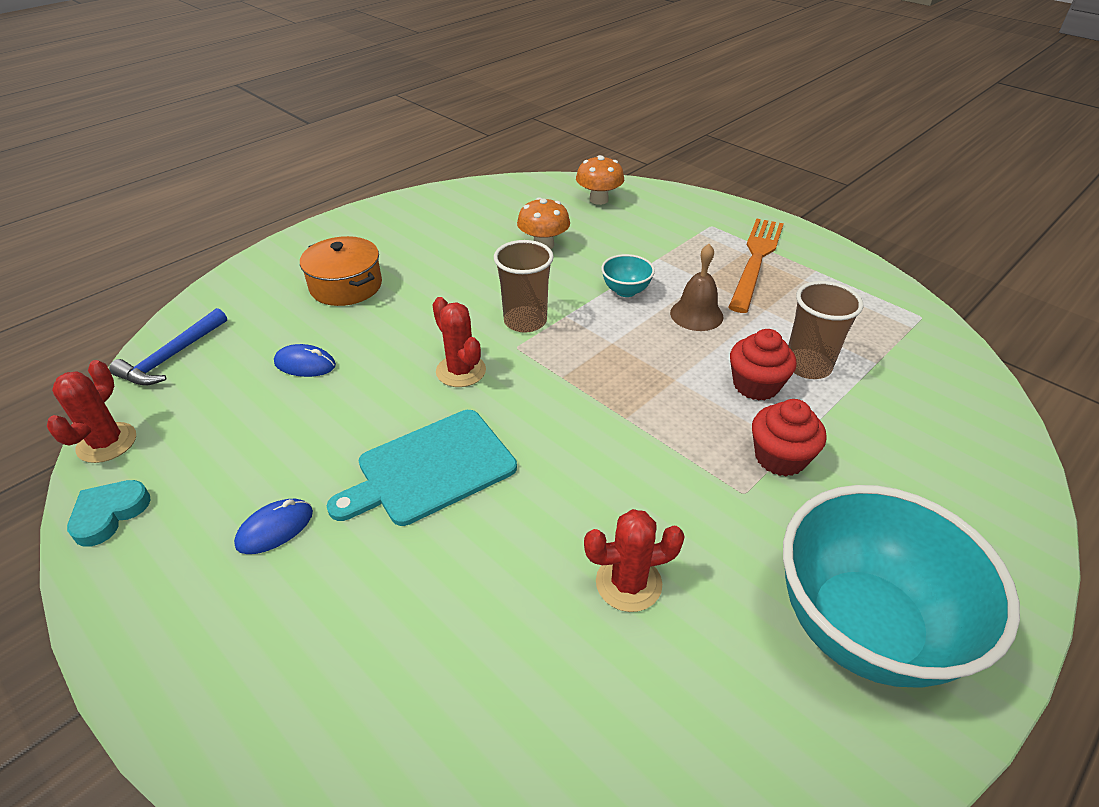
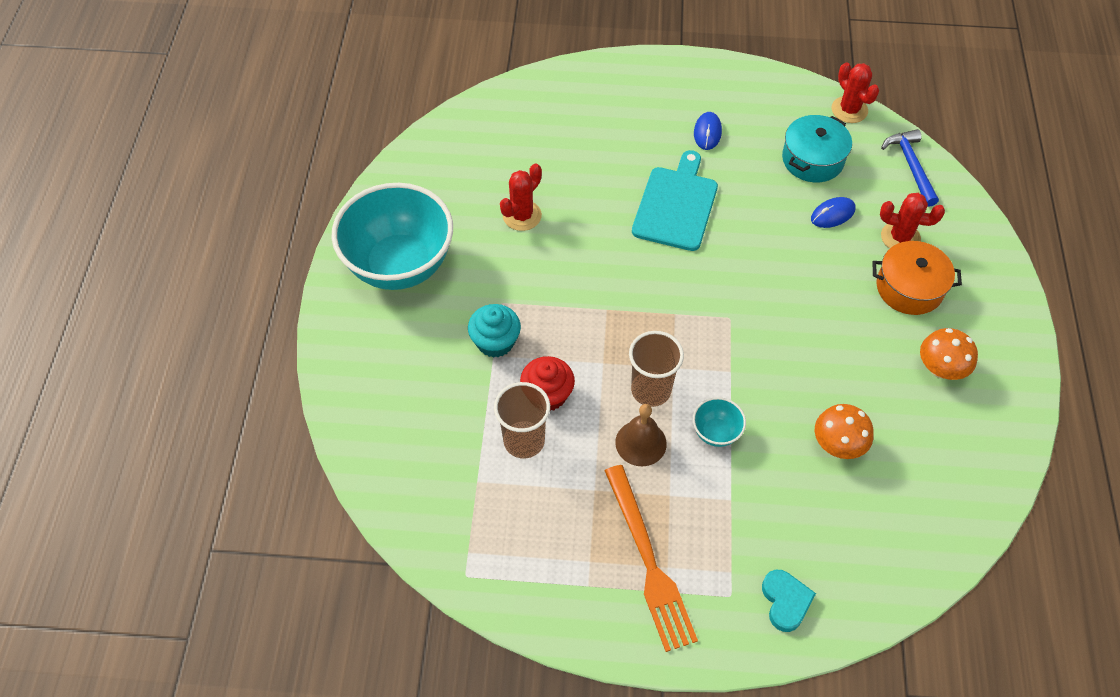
camera: 140 degrees right, 15 degrees up
turquoise heart [67,480,151,547] -> turquoise heart moved to [762,570,816,632]
red cactus [433,297,486,387] -> red cactus moved to [880,193,945,249]
brown cup [494,240,554,333] -> brown cup moved to [629,331,684,407]
orange mushroom [576,155,624,205] -> orange mushroom moved to [920,328,978,380]
red cupcake [752,399,827,476] -> turquoise cupcake [468,304,521,358]
none -> turquoise pot [782,115,852,182]

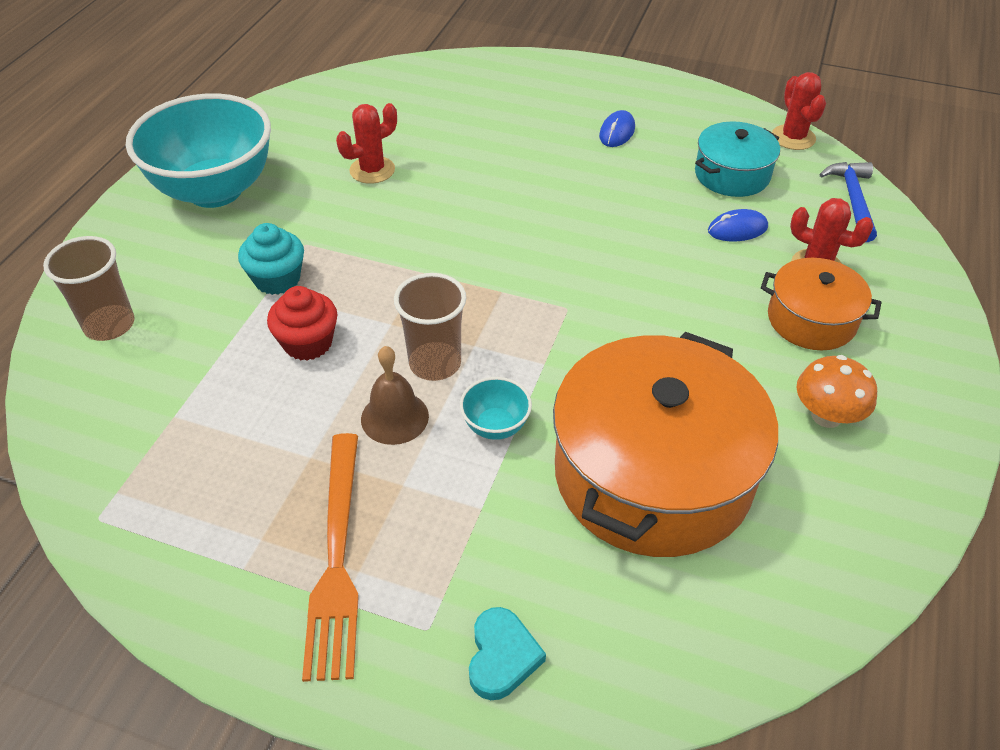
camera: 15 degrees right, 10 degrees down
brown cup [494,382,550,459] -> brown cup moved to [43,236,135,341]
turquoise cutting board [632,150,718,251] -> none
orange mushroom [815,404,874,459] -> orange pot [553,332,778,557]

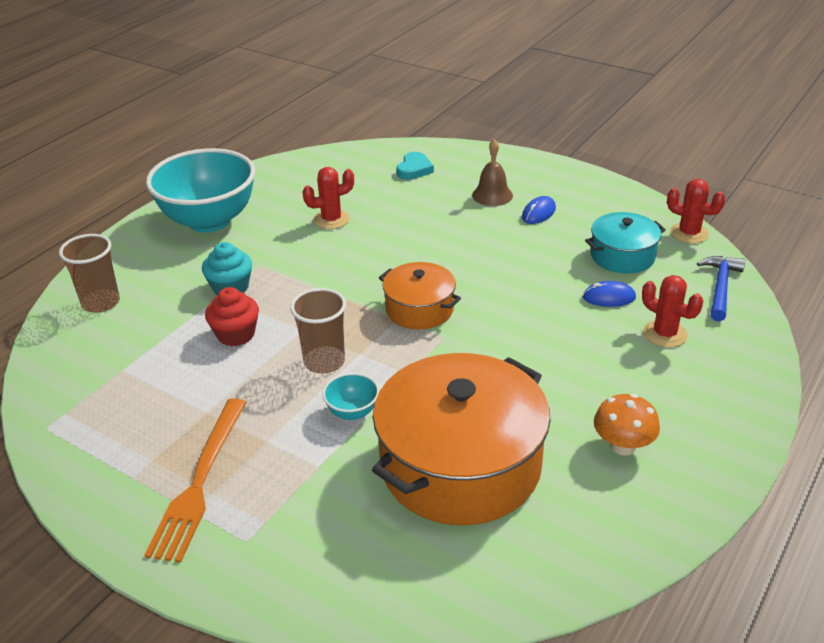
camera: 15 degrees right, 10 degrees down
brown bell [361,346,429,445] -> brown bell moved to [472,139,513,206]
turquoise heart [469,607,546,700] -> turquoise heart moved to [397,152,434,180]
orange pot [761,258,881,350] -> orange pot moved to [379,262,461,329]
red cactus [772,72,826,150] -> red cactus turned 60 degrees counterclockwise [667,179,726,244]

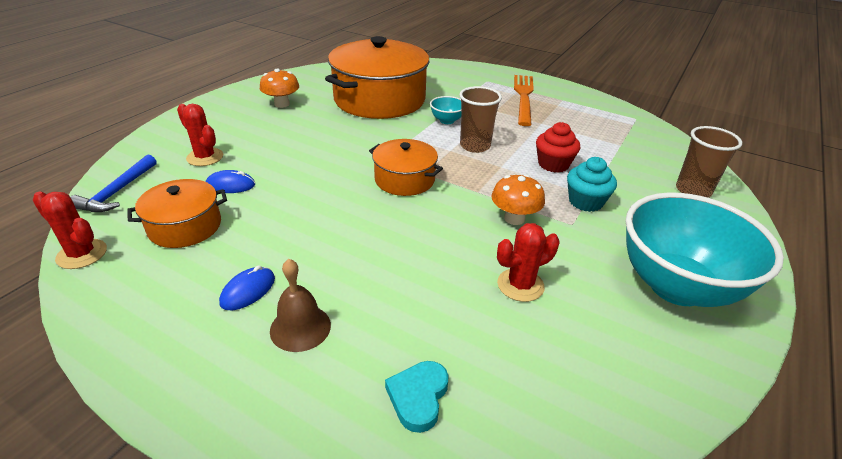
camera: 175 degrees right, 0 degrees up
turquoise pot [585,212,666,274] -> orange pot [127,179,227,248]
none -> orange mushroom [491,174,545,225]

